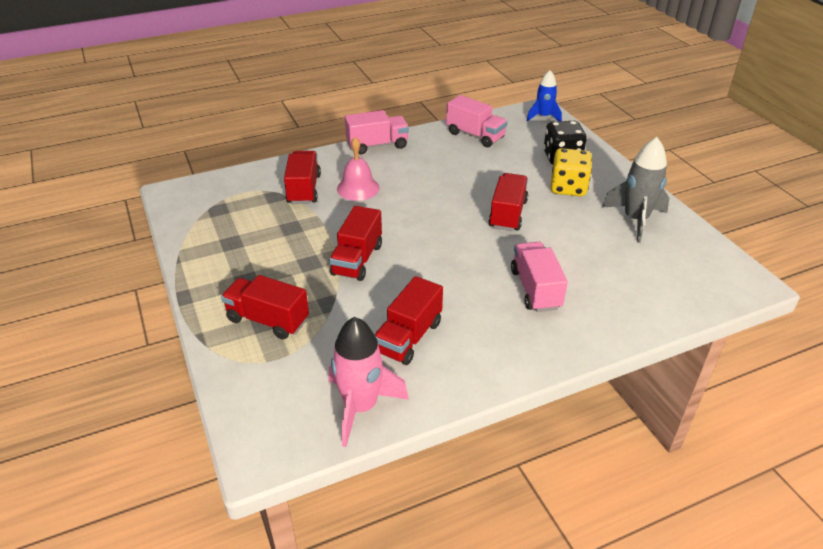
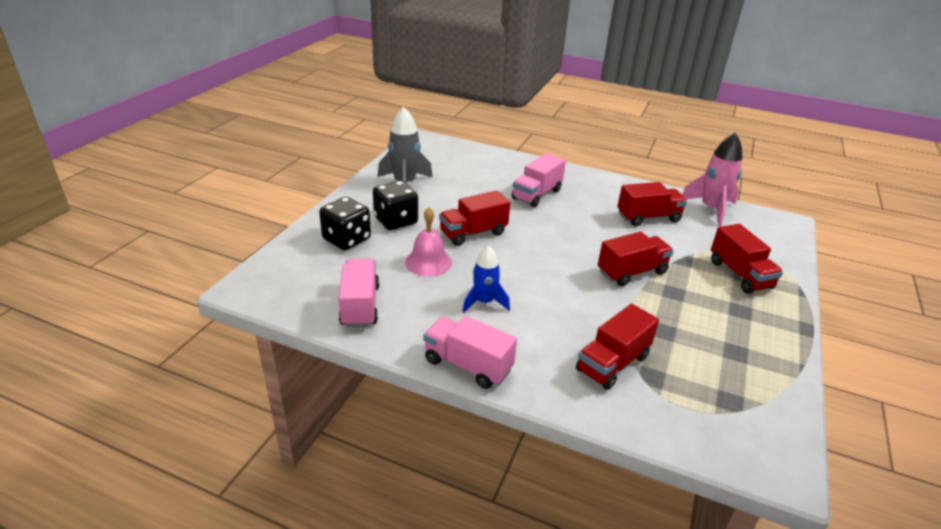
camera: 135 degrees left, 5 degrees down
pink bell [337,137,380,201] -> pink bell moved to [405,207,452,276]
blue rocket [526,70,562,121] -> blue rocket moved to [462,246,510,312]
yellow dice [551,148,592,196] -> black dice [373,181,418,230]

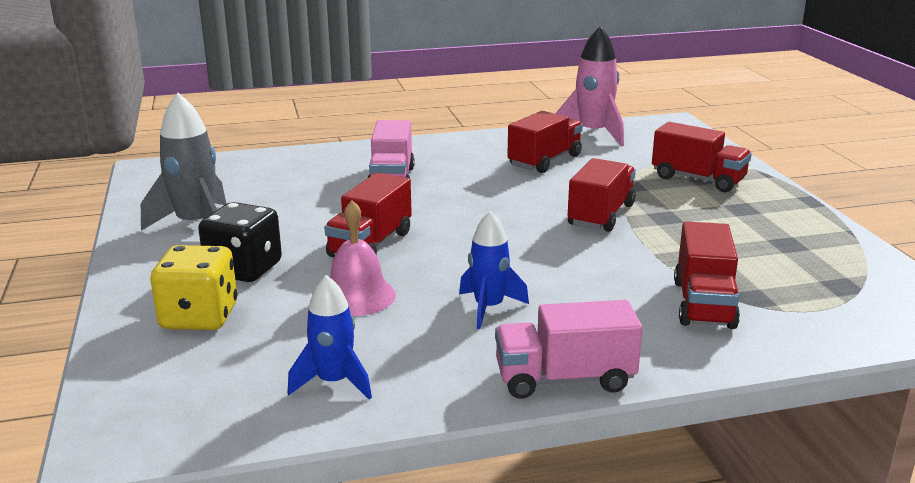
camera: 35 degrees left, 10 degrees down
black dice [319,197,371,250] -> yellow dice [150,245,237,330]
pink truck [338,259,380,327] -> blue rocket [288,275,372,399]

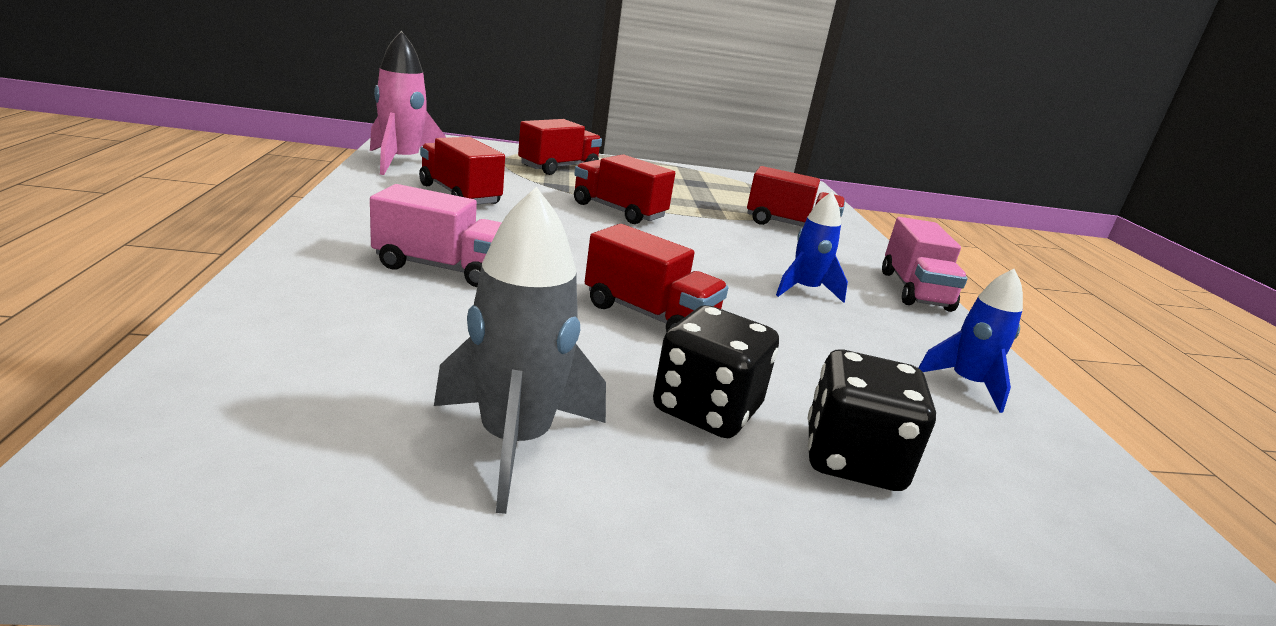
camera: 85 degrees left, 0 degrees up
yellow dice [150,245,237,330] -> black dice [808,350,936,491]
pink bell [330,200,396,316] -> none

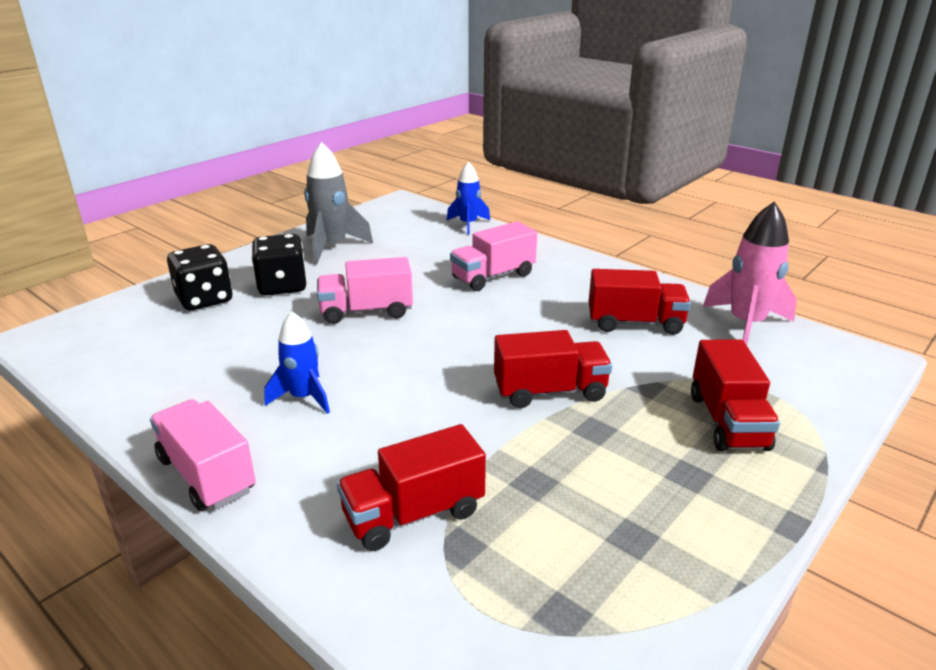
camera: 140 degrees right, 5 degrees up
red truck [585,224,728,332] -> pink truck [317,257,413,324]
blue rocket [918,269,1023,413] -> blue rocket moved to [447,161,490,235]

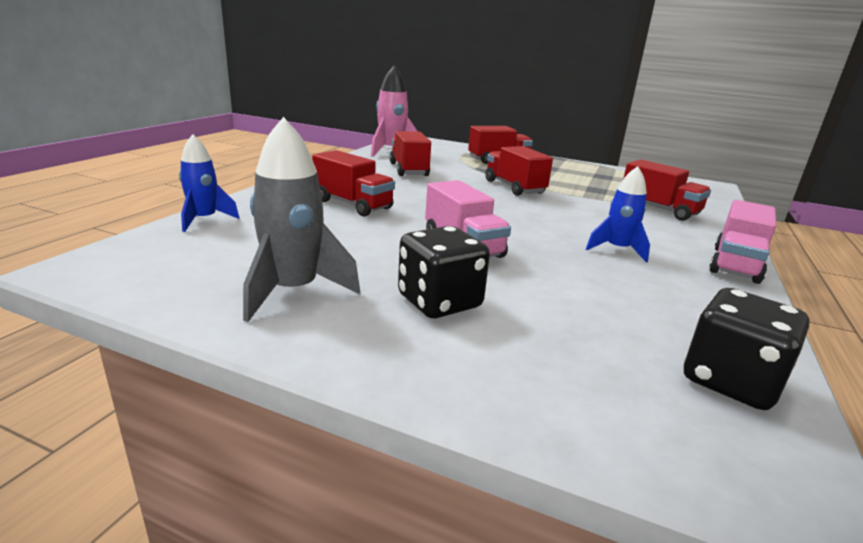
camera: 110 degrees left, 5 degrees down
black dice [167,244,232,311] -> black dice moved to [684,288,810,410]
pink truck [450,221,537,291] -> red truck [312,150,395,216]

